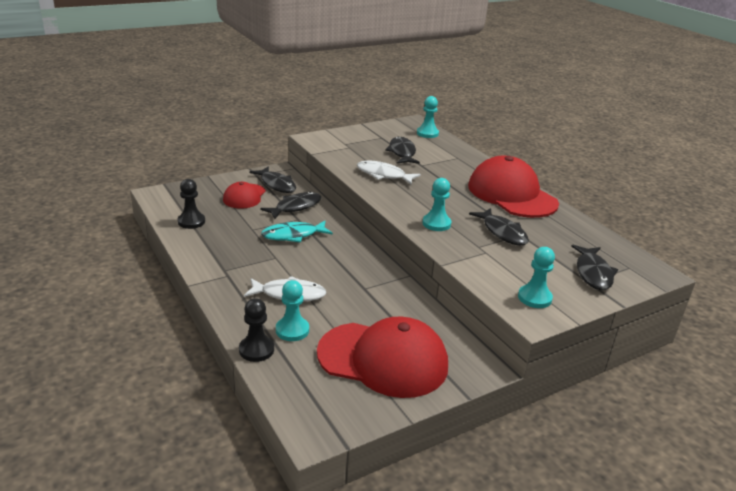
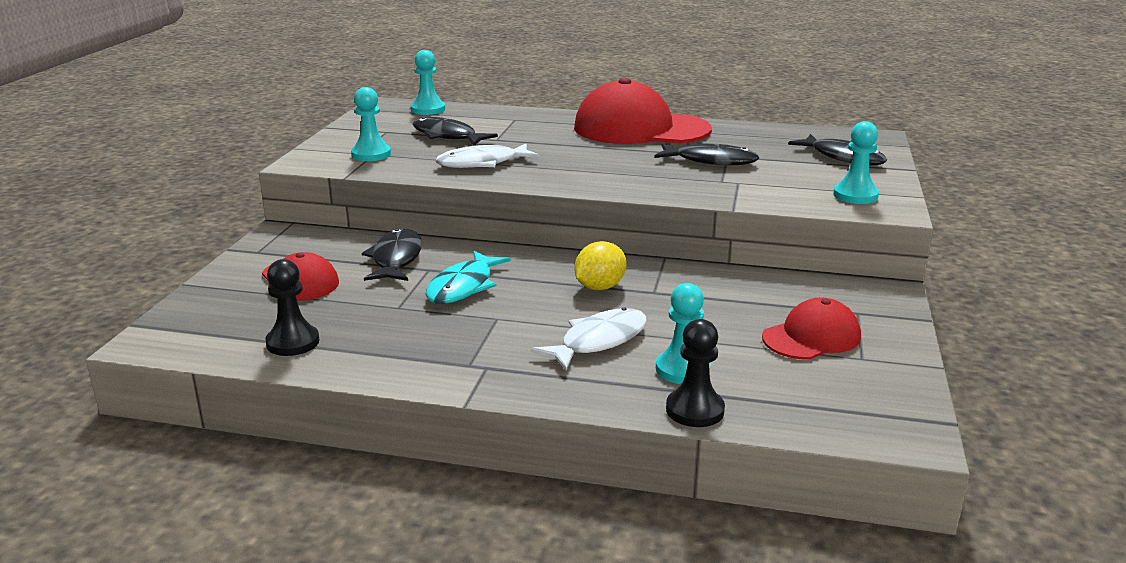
camera: 45 degrees left, 5 degrees down
black fish [250,166,296,193] -> none
red cap [317,317,448,398] -> red cap [762,297,861,360], size x0.54
turquoise pawn [423,178,451,231] -> turquoise pawn moved to [351,87,391,161]
none -> yellow lemon [574,241,627,290]

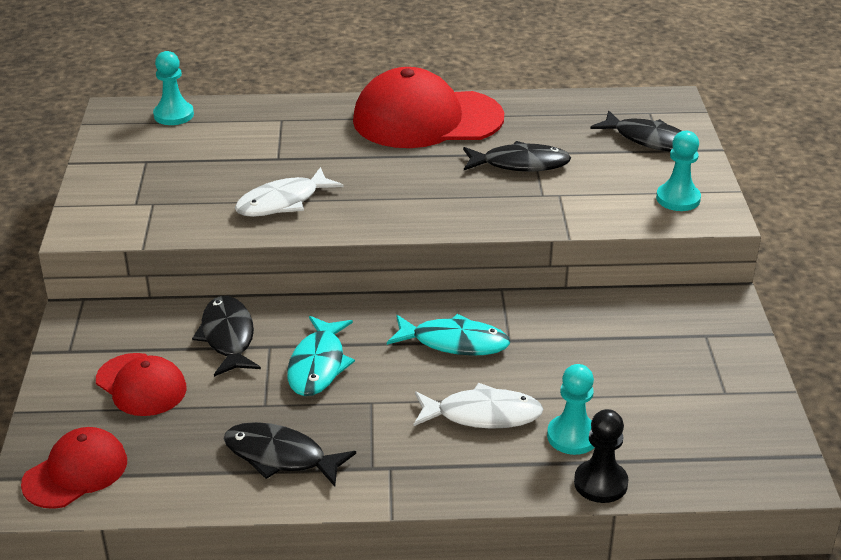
camera: 15 degrees left, 10 degrees up
black pawn [265,259,319,356] -> none
turquoise pawn [351,87,391,161] -> none
black fish [413,117,498,146] -> black fish moved to [224,422,356,487]
white fish [531,307,647,370] -> white fish turned 60 degrees clockwise [413,383,543,429]
yellow lemon [574,241,627,290] -> turquoise fish [387,314,510,356]
red cap [762,297,861,360] -> red cap moved to [21,427,127,509]

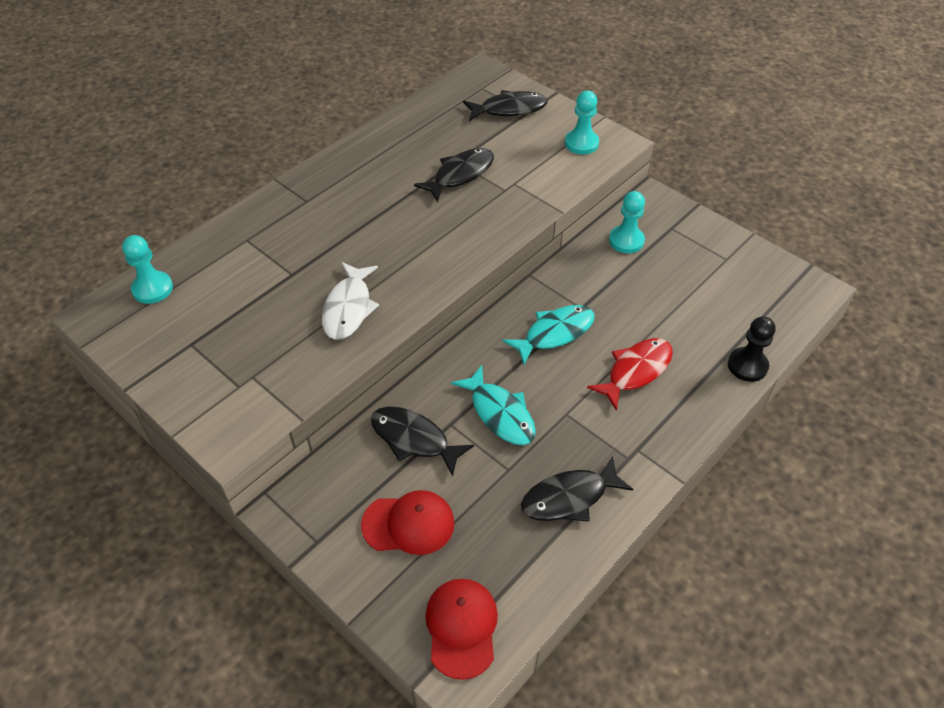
camera: 45 degrees left, 15 degrees up
red cap [353,67,504,148] -> none
white fish [413,383,543,429] -> red fish [587,338,673,411]
turquoise pawn [547,364,595,455] -> turquoise pawn moved to [609,191,645,253]

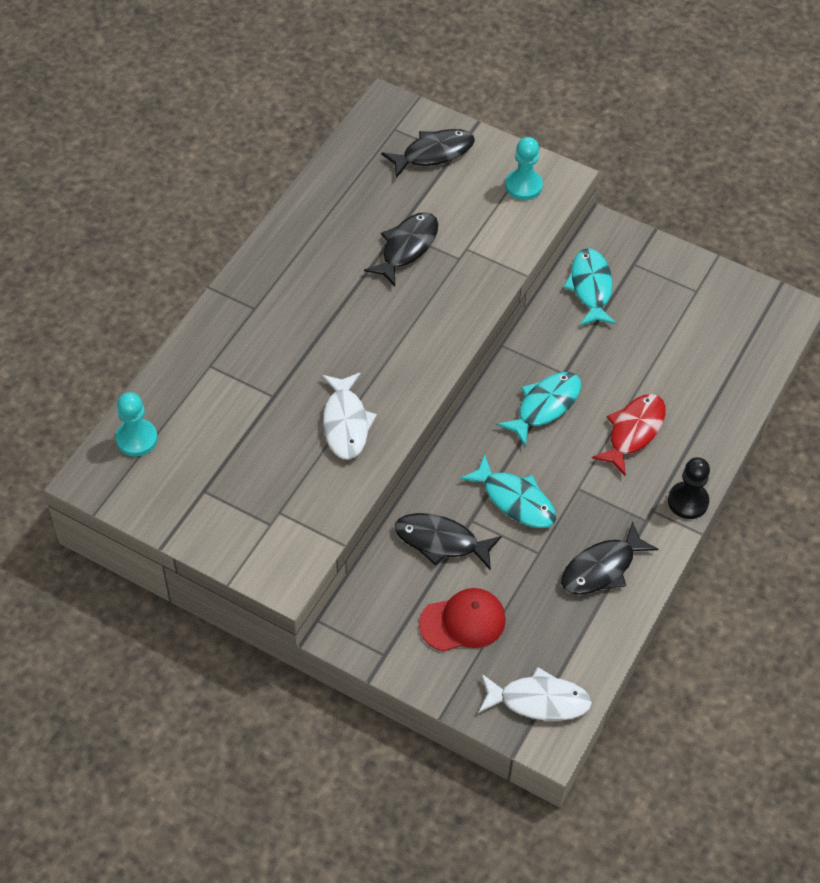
camera: 15 degrees left, 5 degrees up
red cap [425,579,498,680] -> white fish [478,667,592,721]
turquoise pawn [609,191,645,253] -> turquoise fish [563,248,616,326]
black pawn [728,316,776,382] -> black pawn moved to [668,457,710,519]

